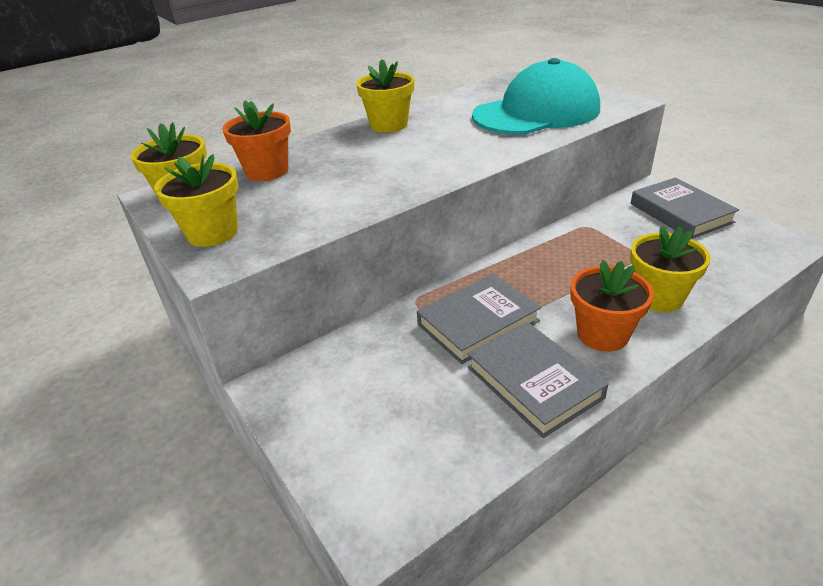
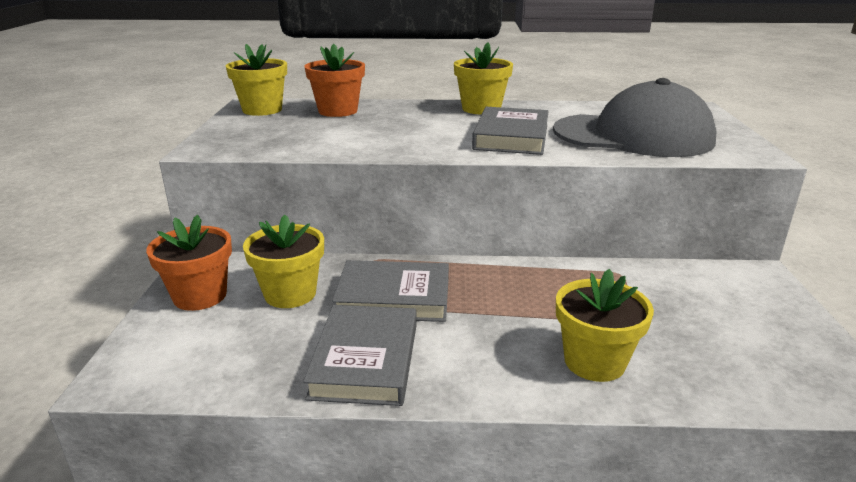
camera: 35 degrees right, 10 degrees down
yellow flower pot [154,154,238,247] -> yellow flower pot moved to [243,215,324,308]
turquoise cap [472,58,600,135] -> grey cap [553,78,717,157]
orange flower pot [570,260,654,352] -> orange flower pot moved to [146,215,232,311]
grey book [631,177,739,239] -> grey book moved to [472,107,549,155]

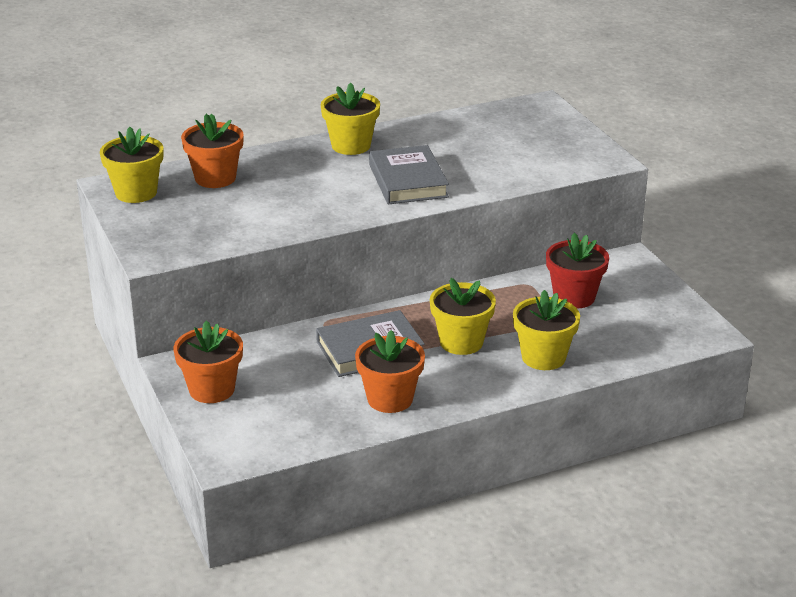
camera: 25 degrees left, 5 degrees up
yellow flower pot [243,215,324,308] -> yellow flower pot moved to [430,278,496,355]
grey book [303,305,417,406] -> orange flower pot [355,330,425,413]
grey cap [553,78,717,157] -> none
none -> red flower pot [546,233,609,309]

